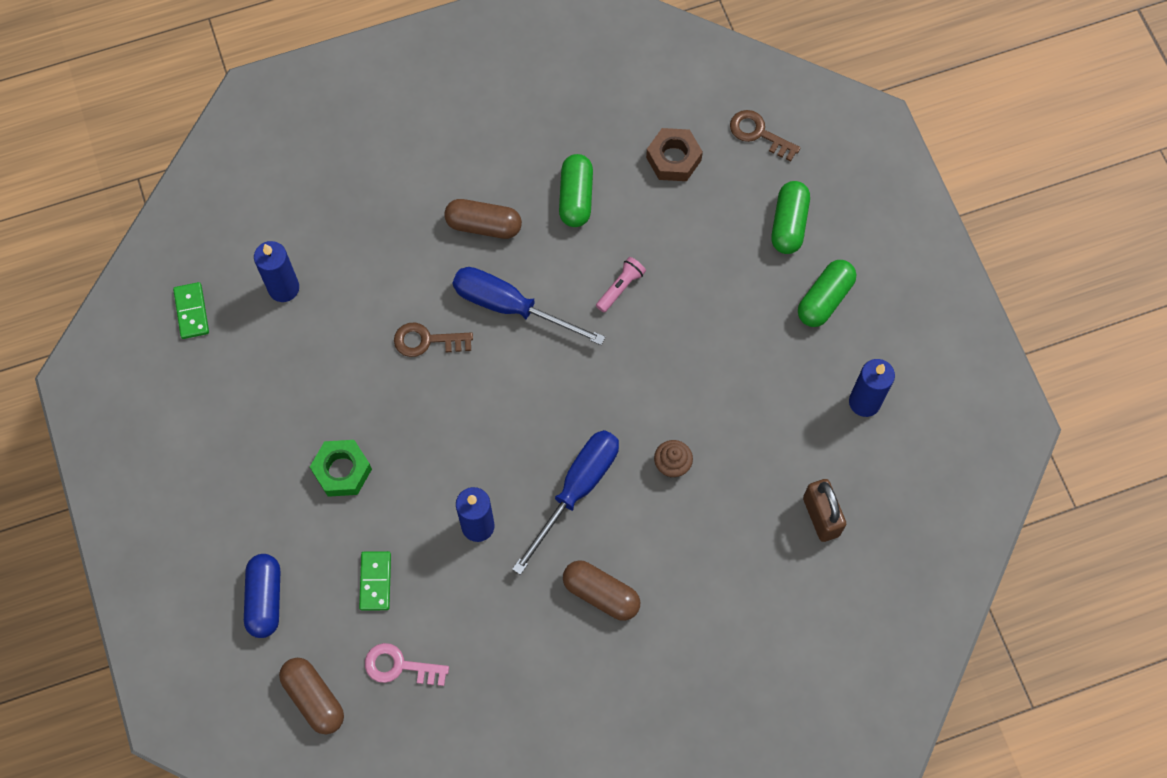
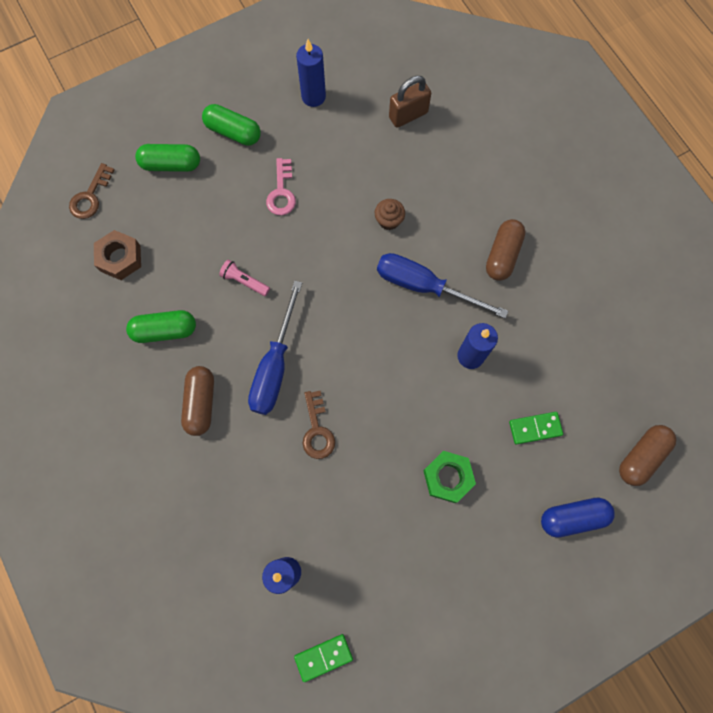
camera: 100 degrees left, 5 degrees up
pink key [365,643,449,686] -> pink key moved to [266,158,296,215]

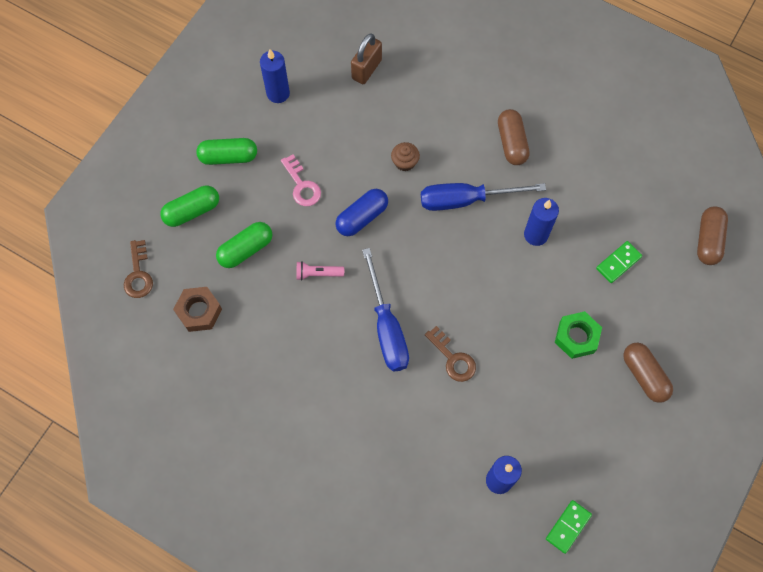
camera: 30 degrees left, 5 degrees down
green capsule [126,310,196,343] -> green capsule moved to [216,222,272,268]
brown capsule [181,366,214,436] -> brown capsule moved to [623,342,673,403]
blue capsule [541,498,615,538] -> blue capsule moved to [335,189,388,236]

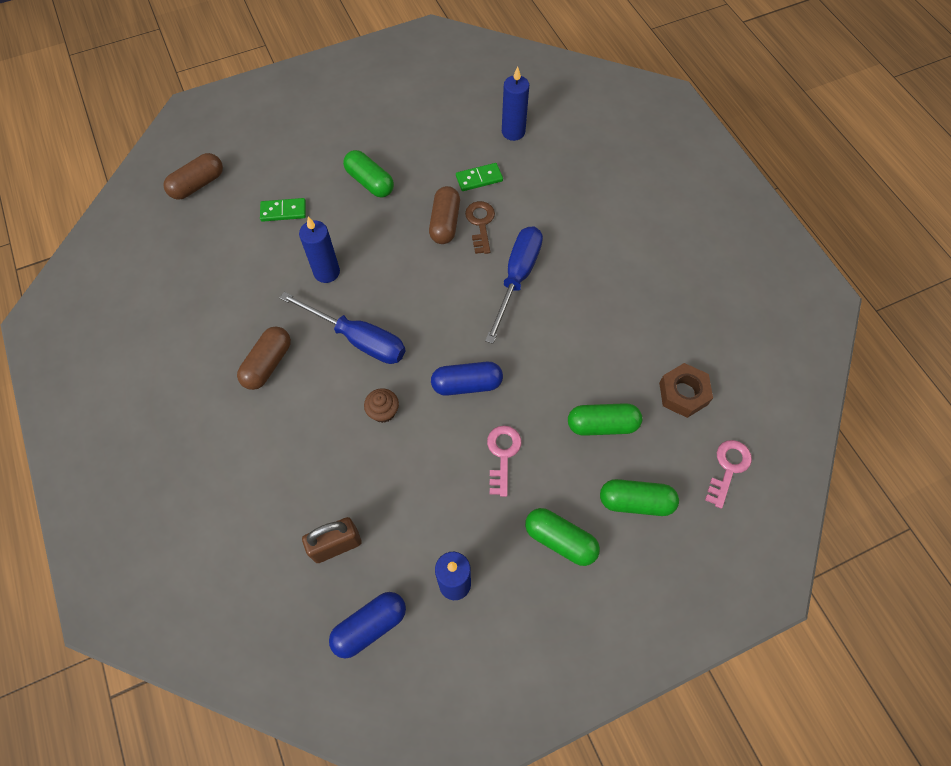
camera: 145 degrees left, 5 degrees down
brown key [124,240,153,298] -> pink key [705,440,752,509]
pink flashlight [296,261,344,281] -> none
green domino [546,500,592,554] -> green domino moved to [456,163,503,191]
green nut [555,311,602,359] -> green capsule [343,150,394,198]
brown capsule [623,342,673,403] -> brown capsule moved to [429,186,460,244]
none -> blue capsule [329,592,406,659]

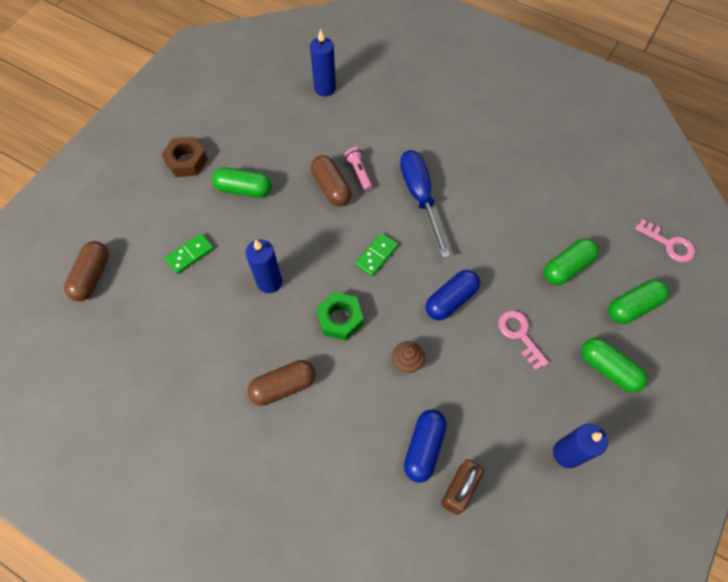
camera: 35 degrees left, 0 degrees up
brown capsule [237,327,291,390] -> brown capsule turned 75 degrees clockwise [248,360,316,406]
blue screwdriver [280,292,406,364] -> green nut [316,292,363,341]
blue capsule [329,592,406,659] -> blue capsule moved to [404,410,447,483]
green domino [456,163,503,191] -> green domino moved to [355,233,398,276]
brown key [465,201,495,254] -> pink flashlight [345,147,373,191]
green capsule [525,508,600,566] -> green capsule turned 45 degrees clockwise [581,338,648,393]
brown nut [659,363,713,418] -> brown nut moved to [161,137,208,177]
pink key [705,440,752,509] -> pink key turned 135 degrees clockwise [635,219,696,262]

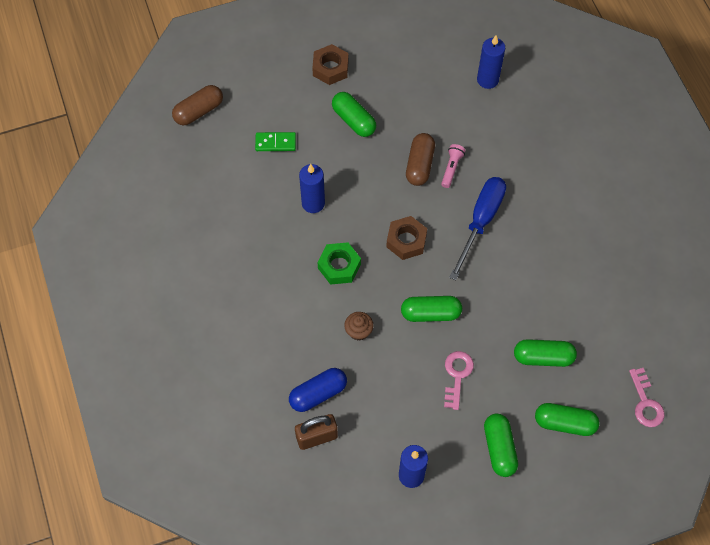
camera: 40 degrees right, 0 degrees up
brown capsule [248,360,316,406] -> none
green domino [355,233,398,276] -> brown nut [386,216,427,260]
blue capsule [426,270,480,320] -> green capsule [401,296,462,322]

